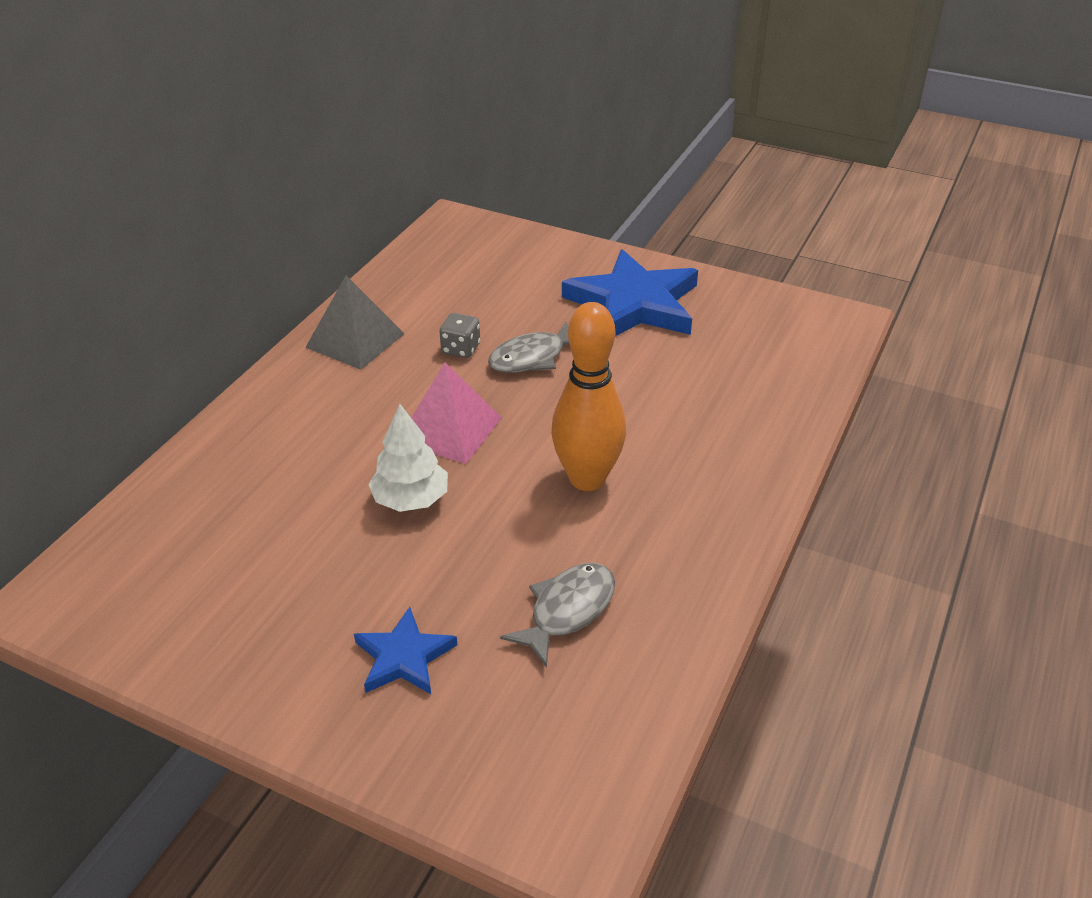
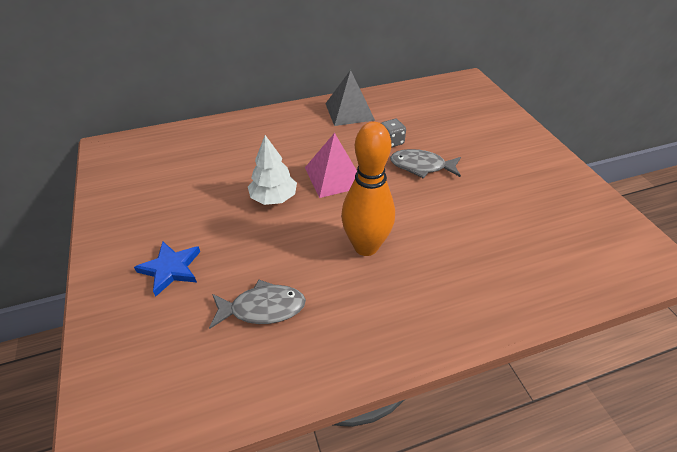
camera: 45 degrees right, 5 degrees up
blue star [562,249,698,336] -> none

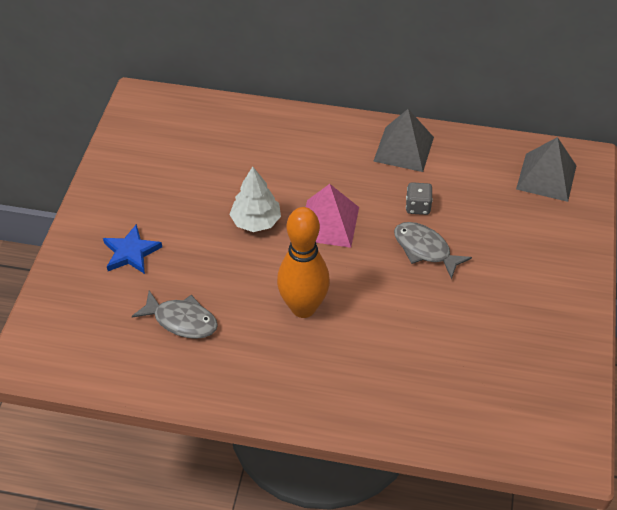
camera: 30 degrees right, 5 degrees up
none -> grey pyramid [516,137,577,202]

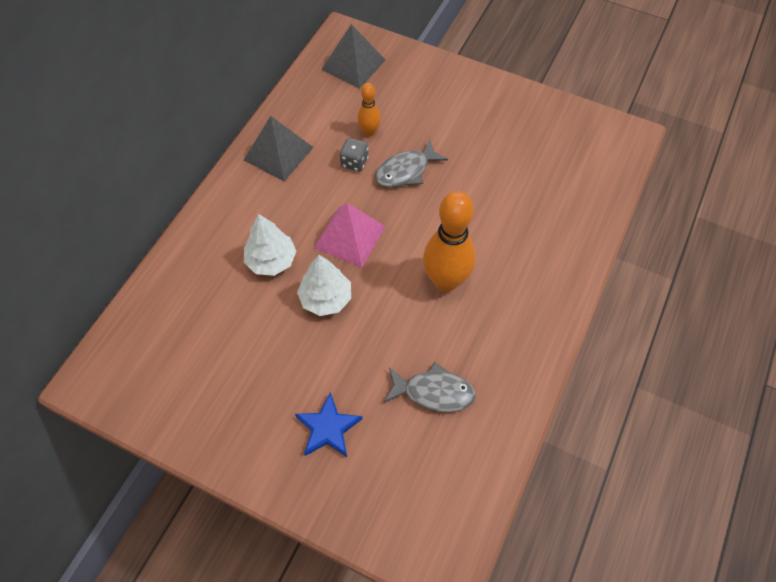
camera: 75 degrees left, 10 degrees up
grey fish [132,290,218,339] -> grey fish turned 60 degrees clockwise [384,362,476,412]
none -> white tree [244,214,297,276]
none -> orange bowling pin [358,83,381,136]

